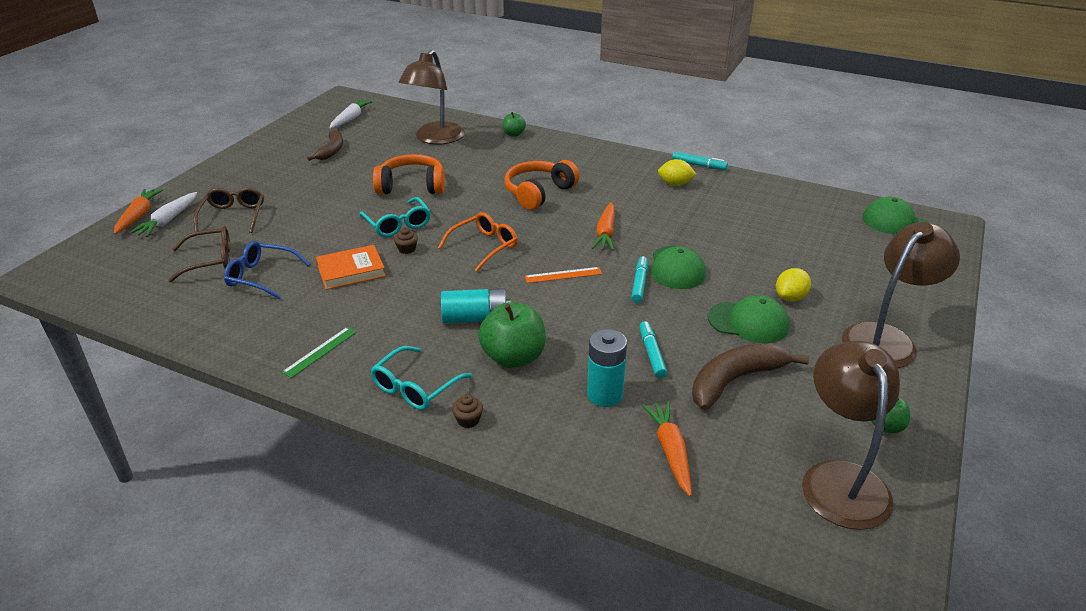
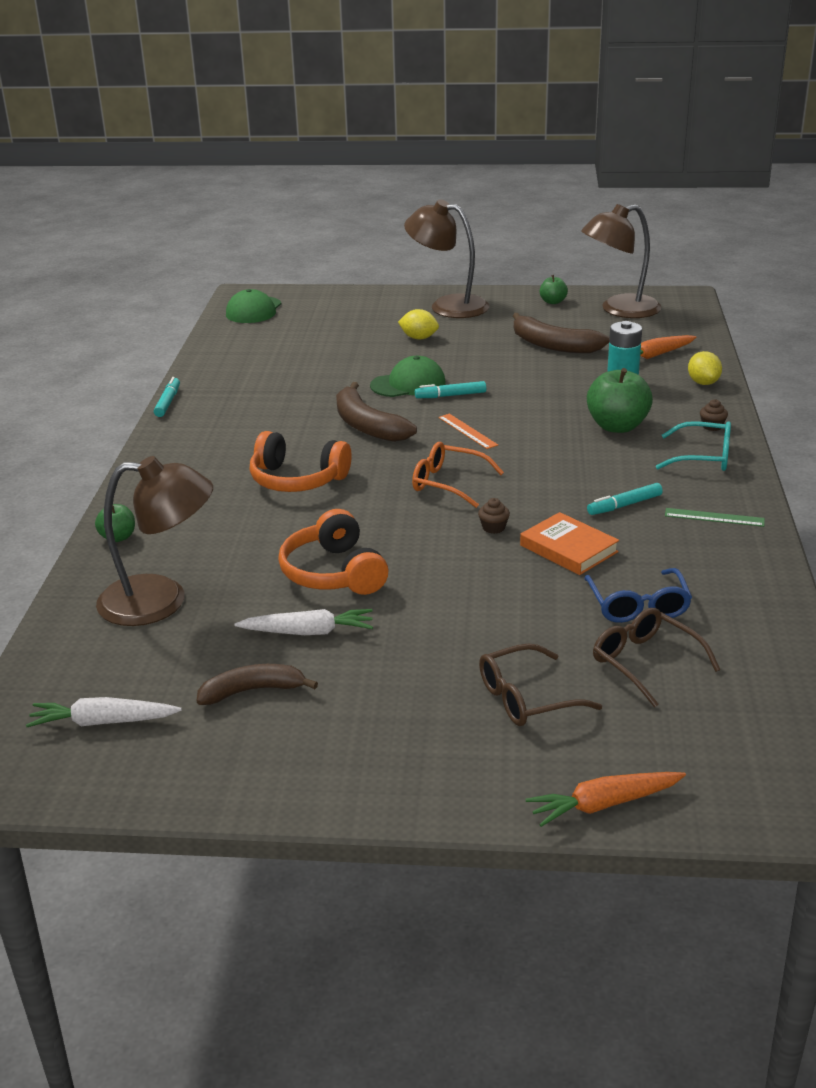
camera: 110 degrees left, 5 degrees down
white carrot [129,192,197,237] -> white carrot moved to [234,609,373,635]
turquoise glasses [359,197,431,237] -> none
turquoise battery [441,288,511,324] -> none
orange carrot [592,202,615,250] -> brown banana [336,382,417,442]
turquoise marker [640,321,667,378] -> turquoise marker moved to [587,483,663,515]
yellow lemon [658,159,697,186] -> yellow lemon moved to [688,351,722,385]
green cap [708,295,789,343] -> none

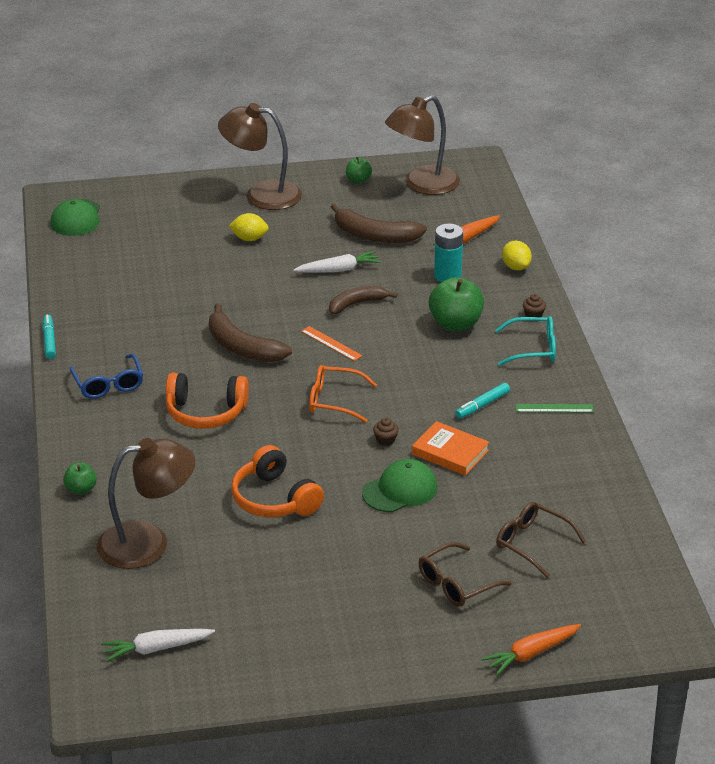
camera: 15 degrees left, 5 degrees up
brown banana [196,664,318,705] -> brown banana moved to [329,286,397,314]
white carrot [234,609,373,635] -> white carrot moved to [293,251,381,273]
green cap [370,356,446,397] -> green cap moved to [362,459,437,512]
turquoise marker [415,381,486,398] -> none
blue glasses [584,568,692,623] -> blue glasses moved to [69,354,143,399]

